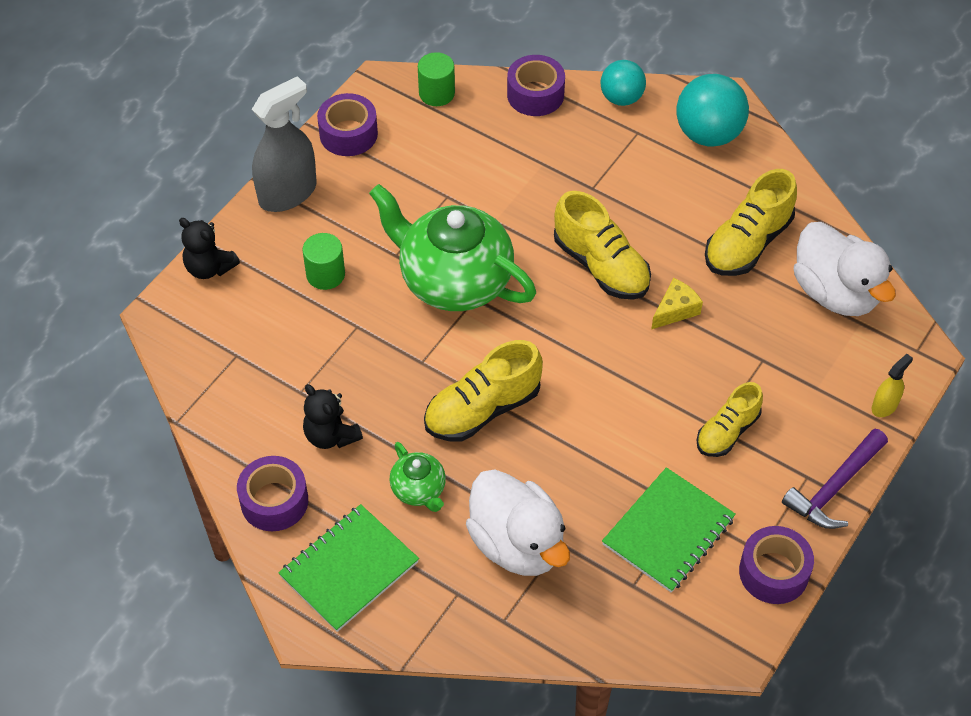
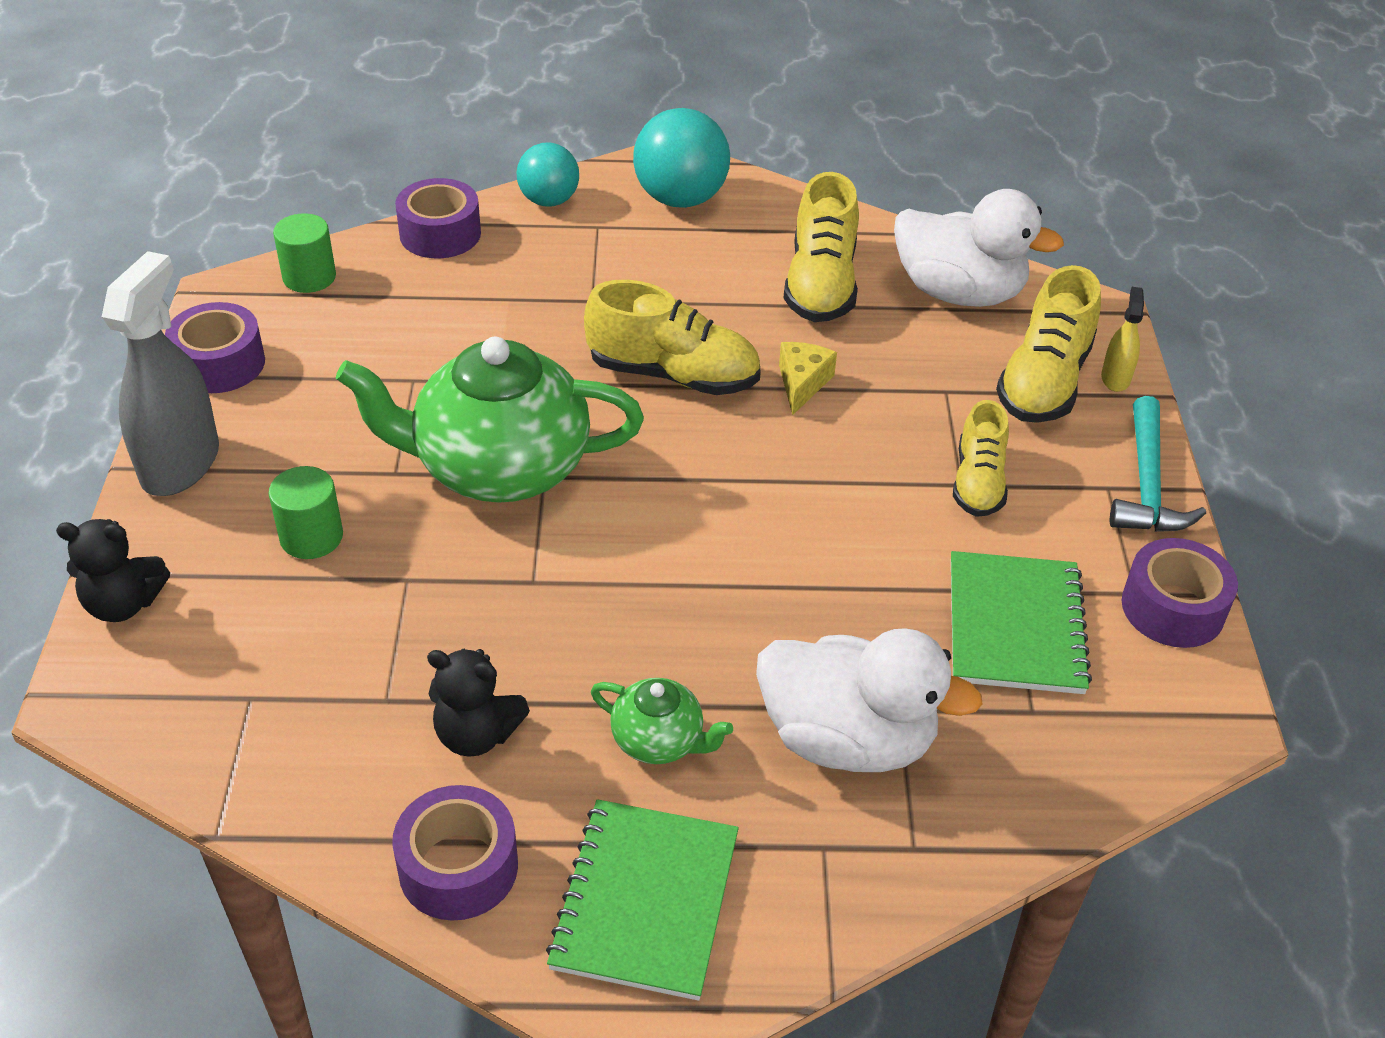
camera: 35 degrees left, 10 degrees down
yellow shoe [424,340,543,442] -> yellow shoe moved to [996,265,1101,423]
purple hammer [782,428,888,529] -> turquoise hammer [1110,396,1206,532]

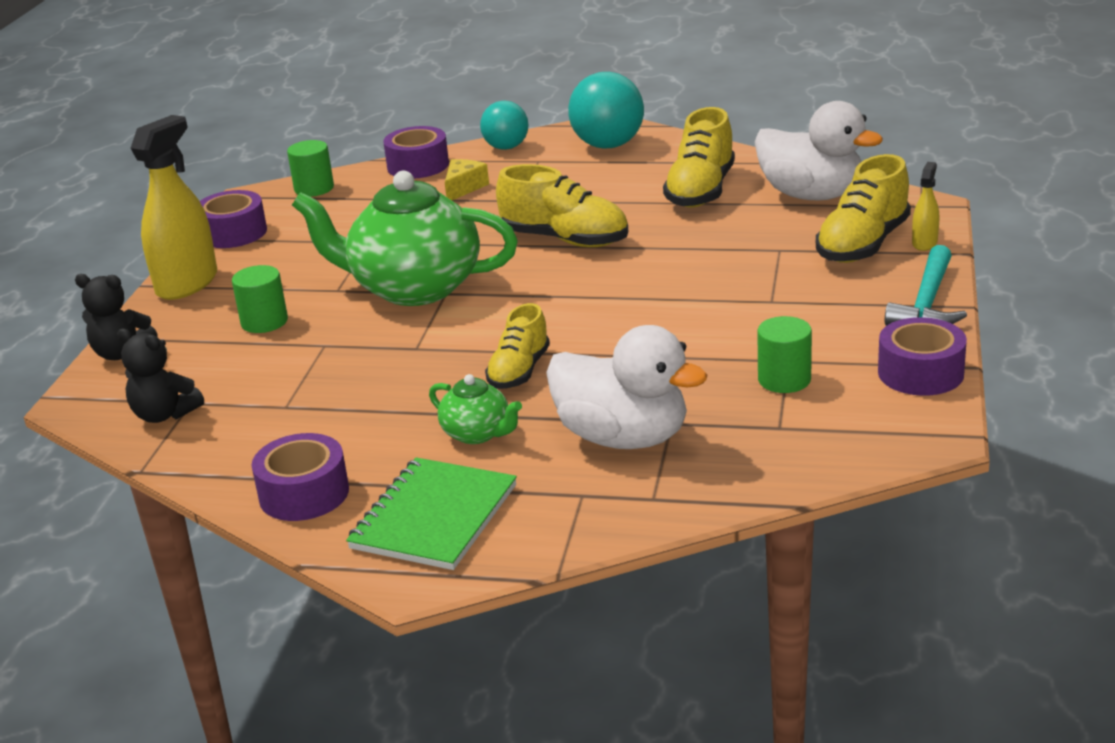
camera: 15 degrees right, 15 degrees down
grey spray bottle [102,251,219,496] -> yellow spray bottle [131,115,217,300]
black teddy bear [427,649,530,757] -> black teddy bear moved to [117,328,204,423]
yellow cheese [779,342,837,415] -> yellow cheese moved to [445,159,489,200]
green notebook [951,551,1092,694] -> green cylinder [757,316,812,393]
yellow shoe [953,400,1009,517] -> yellow shoe moved to [485,303,550,389]

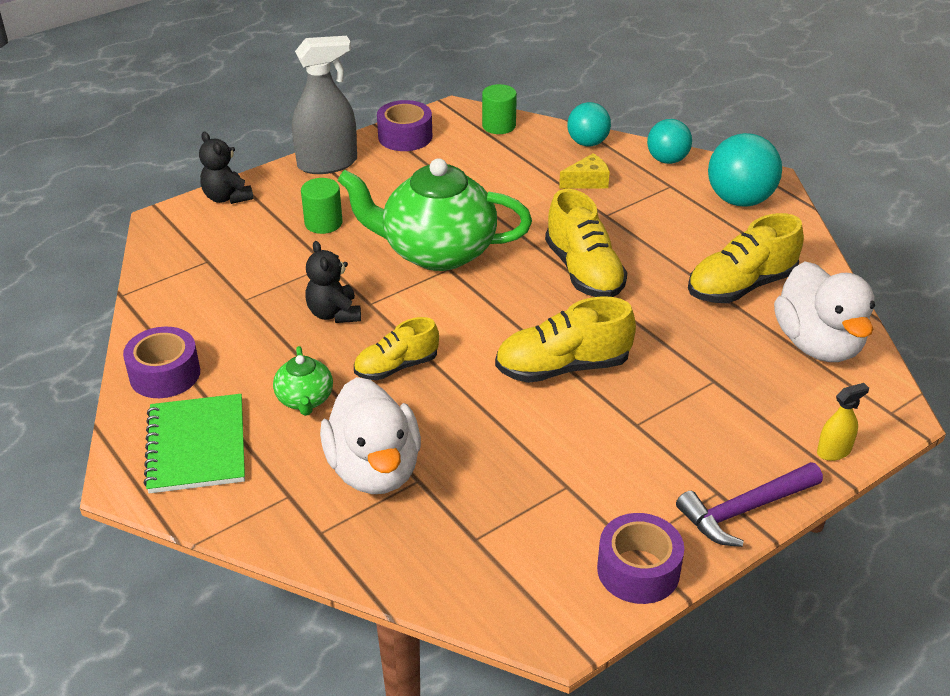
camera: 40 degrees right, 10 degrees up
black teddy bear [117,328,204,423] -> black teddy bear moved to [305,241,361,323]
yellow spray bottle [131,115,217,300] -> grey spray bottle [292,36,357,174]
green teapot [292,171,518,306] -> green teapot turned 45 degrees counterclockwise [337,158,532,271]
green notebook [346,457,517,570] -> green notebook turned 75 degrees counterclockwise [143,394,245,494]
purple tape [383,126,449,179] -> turquoise ball [567,102,611,146]
green cylinder [757,316,812,393] -> none
yellow shoe [816,154,911,263] -> yellow shoe moved to [495,296,636,383]
turquoise hammer [885,245,967,326] -> purple hammer [676,462,823,547]

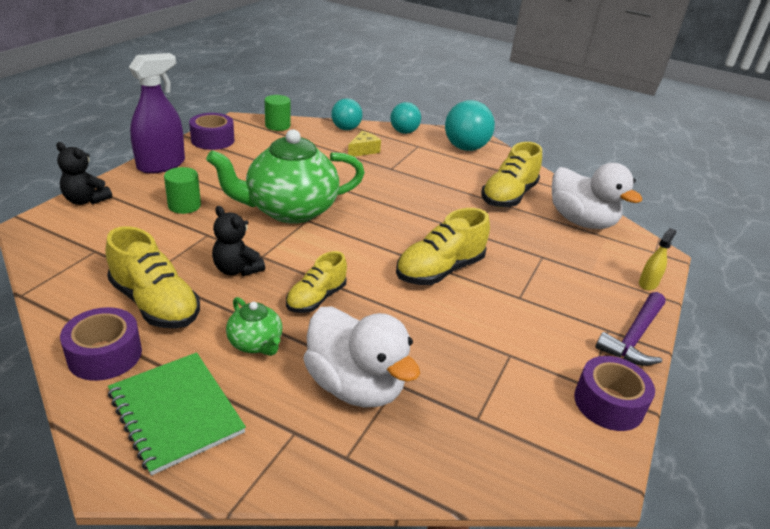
camera: 30 degrees left, 5 degrees down
grey spray bottle [292,36,357,174] -> purple spray bottle [129,53,185,174]
yellow shoe [545,189,627,297] -> yellow shoe moved to [105,226,200,329]

